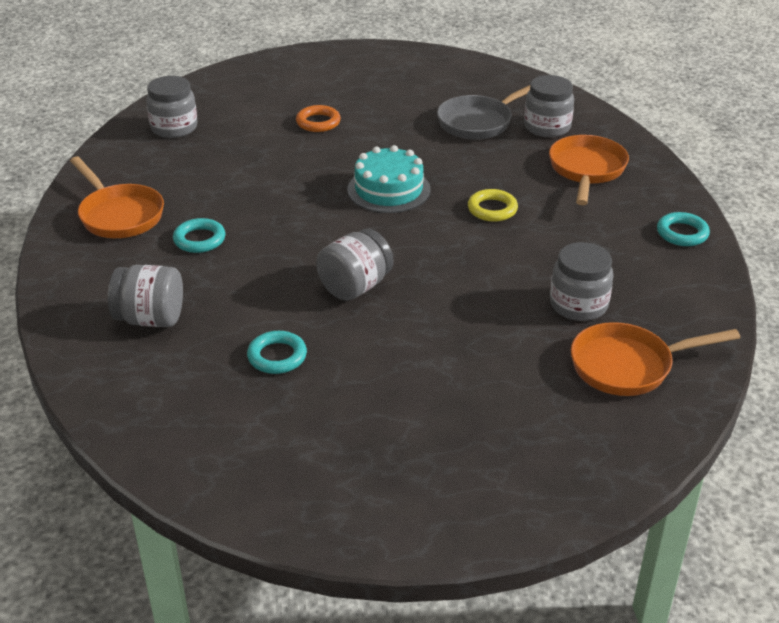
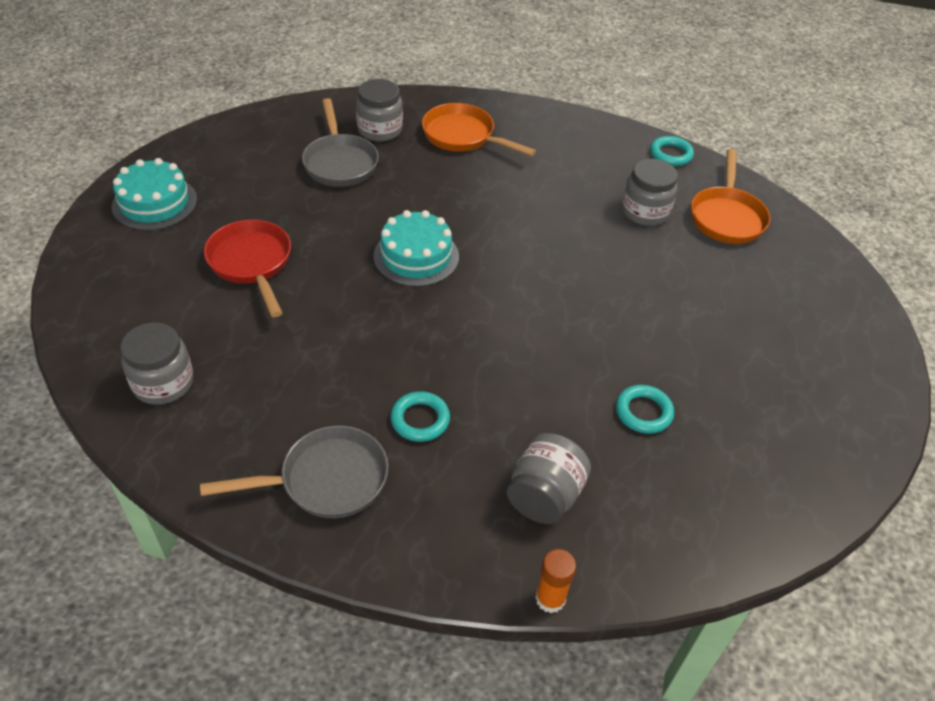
camera: 70 degrees left, 10 degrees up
orange pan [70,157,164,238] -> grey pan [200,425,388,518]
orange ring [296,105,341,132] -> red pan [204,220,291,317]
grey jar [316,229,393,301] -> none
yellow ring [468,189,518,222] -> none
turquoise ring [657,212,710,246] -> turquoise ring moved to [650,136,694,166]
none -> turquoise cake [112,158,197,231]
none -> orange glue stick [535,549,576,613]

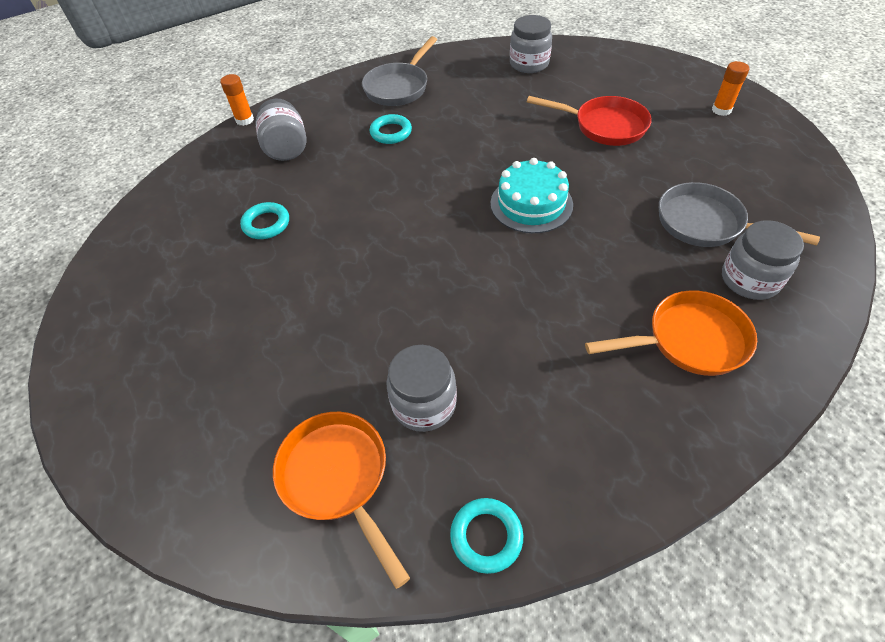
camera: 140 degrees right, 5 degrees up
turquoise cake [112,158,197,231] -> orange glue stick [712,61,749,116]

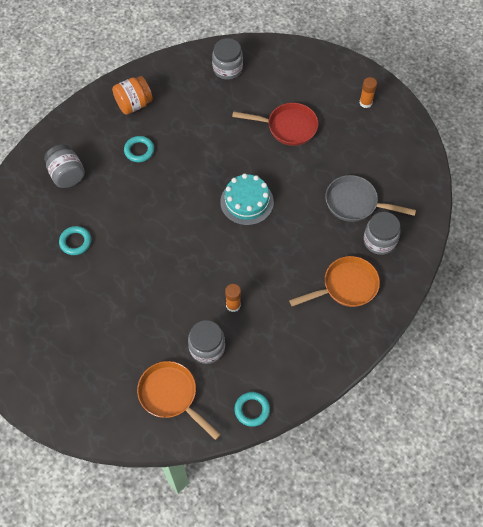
camera: 15 degrees left, 10 degrees up
orange glue stick [220,74,254,126] -> orange glue stick moved to [225,284,241,312]
grey pan [362,36,437,106] -> orange jar [112,76,153,115]

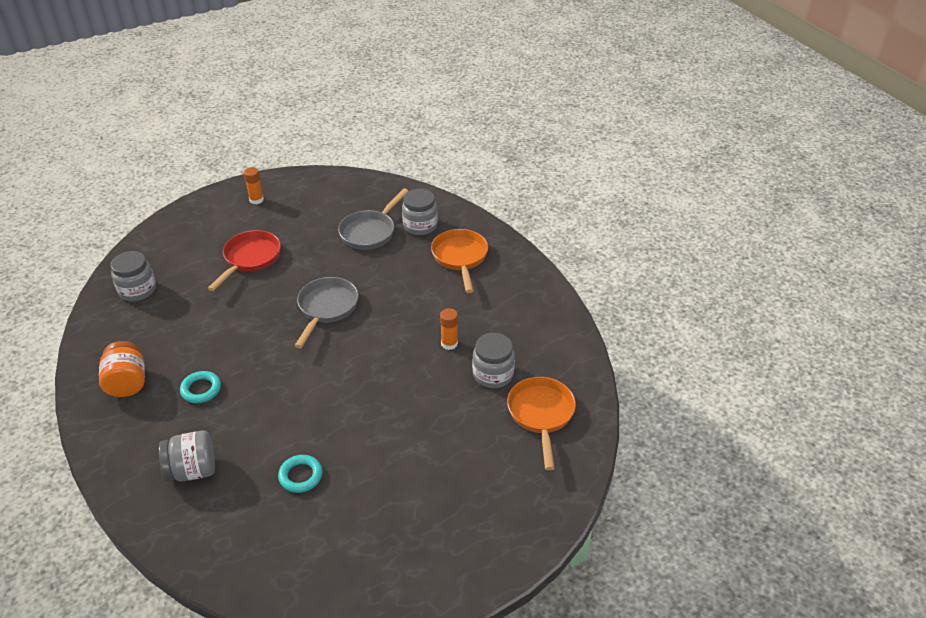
camera: 75 degrees left, 20 degrees down
orange pan [137,361,221,440] -> orange pan turned 120 degrees clockwise [507,377,576,470]
turquoise cake [220,174,274,225] -> grey pan [294,277,359,348]
turquoise ring [234,392,270,427] -> none

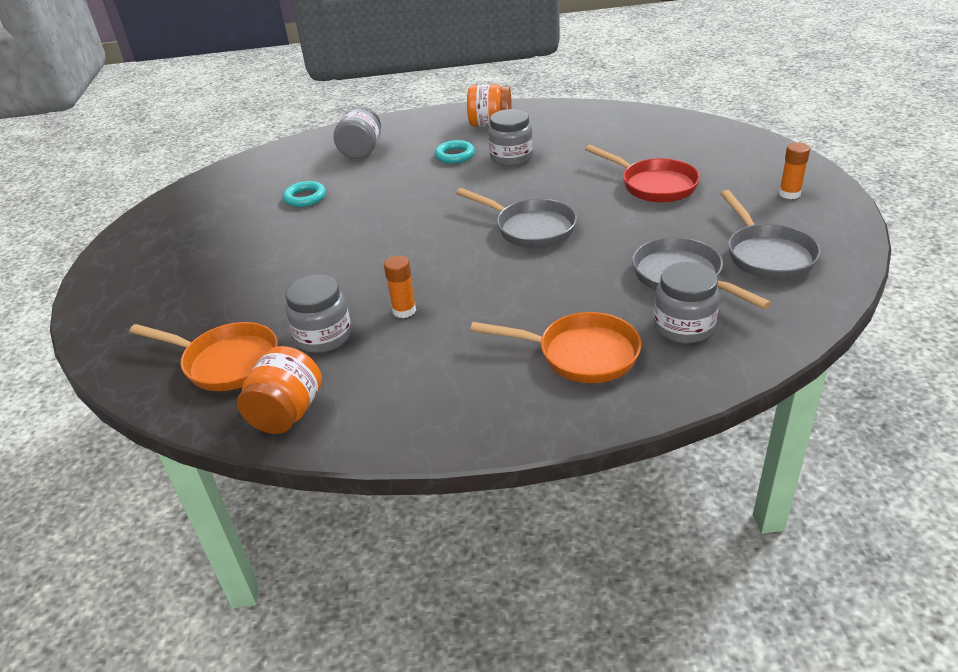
camera: 115 degrees right, 5 degrees down
grey jar [111,251,156,301] -> grey jar moved to [488,109,533,166]
none -> orange jar [237,346,322,434]
none -> grey pan [720,190,821,280]

